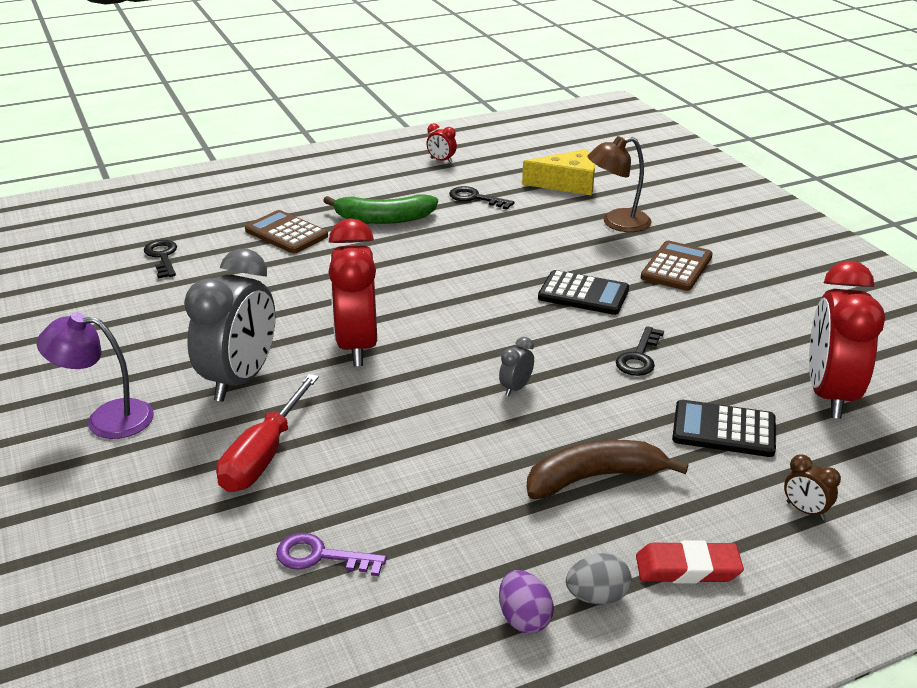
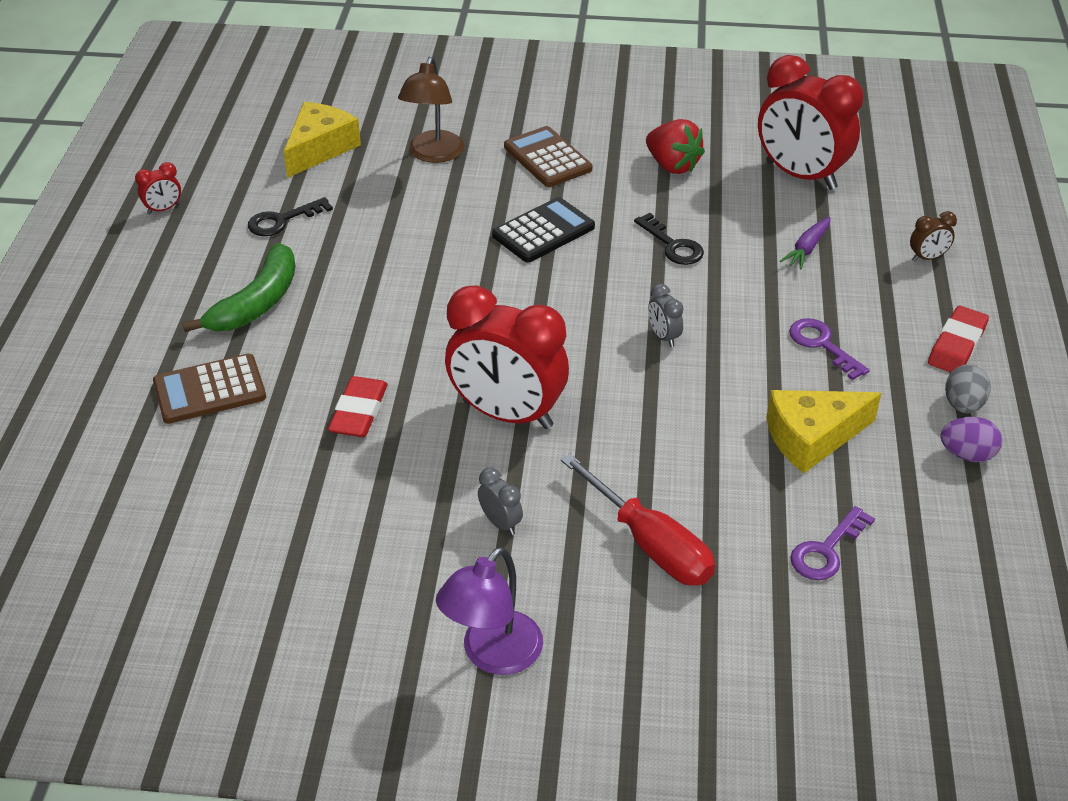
camera: 60 degrees left, 10 degrees up
black key [144,240,177,279] -> none
grey clock [184,249,275,402] -> grey clock [478,468,523,535], size x0.40
brown banana [527,440,688,499] -> purple key [789,318,870,380]
black calculator [672,400,776,457] -> purple carrot [780,217,830,270]
none -> red eraser [328,376,388,437]
none -> red strawberry [646,119,705,174]
none -> yellow cheese [766,390,881,473]

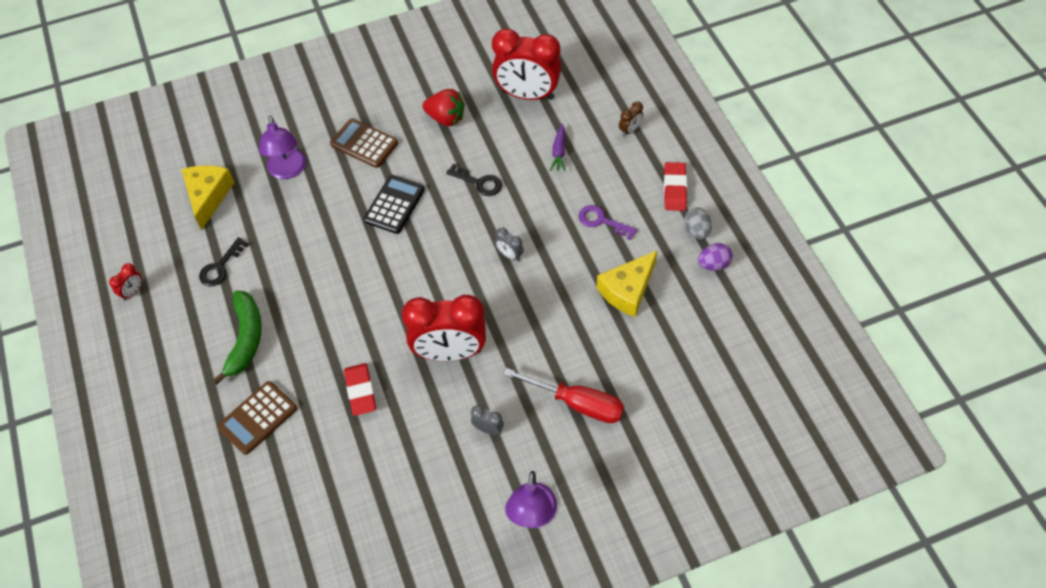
camera: 25 degrees left, 15 degrees up
brown lamp [398,57,464,163] -> purple lamp [259,116,306,179]
purple key [790,506,875,580] -> none

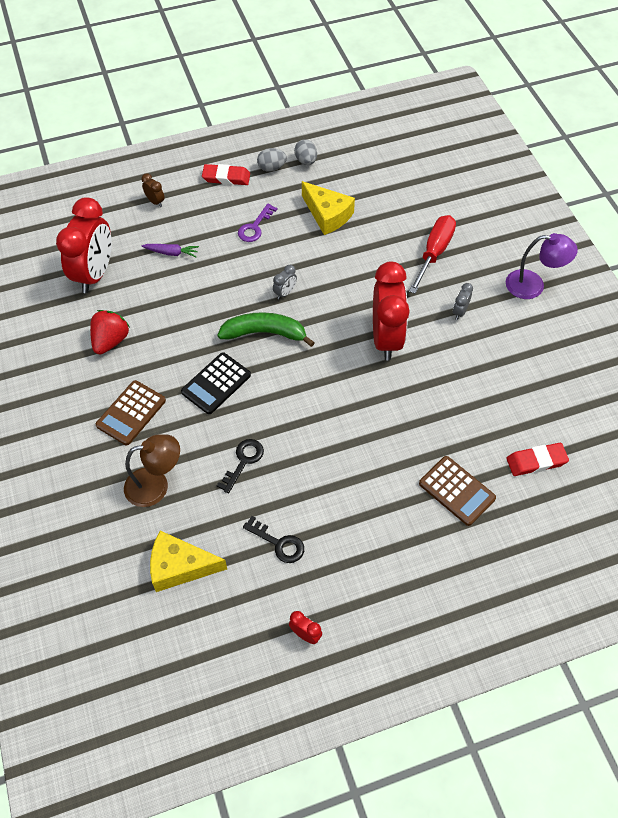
camera: 90 degrees left, 0 degrees up
green banana [212,291,262,385] -> green banana moved to [218,312,315,347]
purple lamp [259,116,306,179] -> brown lamp [124,434,180,507]
red eraser [344,363,376,416] -> red eraser moved to [506,443,569,476]
black calculator [364,175,425,234] -> black calculator turned 75 degrees counterclockwise [181,353,251,414]
black key [446,164,502,196] -> black key moved to [217,439,264,493]
purple egg [698,243,733,271] -> grey egg [294,139,317,165]

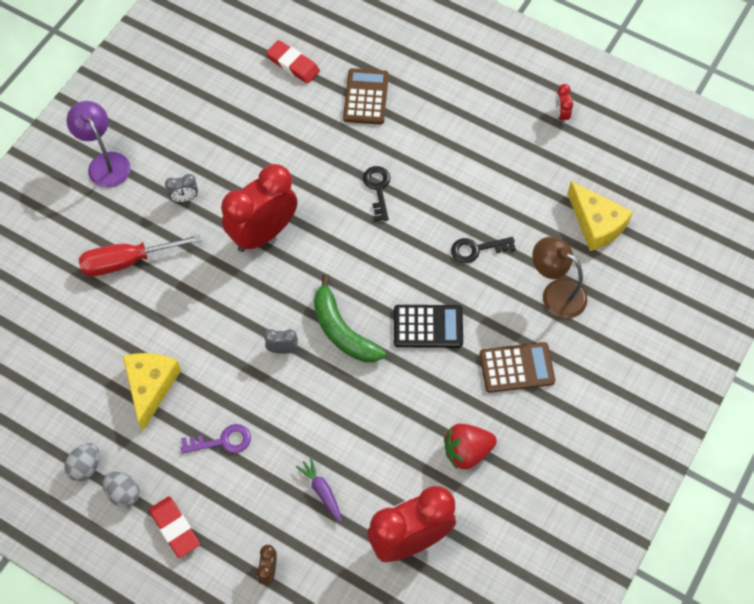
camera: 130 degrees left, 5 degrees up
black key [243,516,304,563] -> black key moved to [363,166,390,221]

